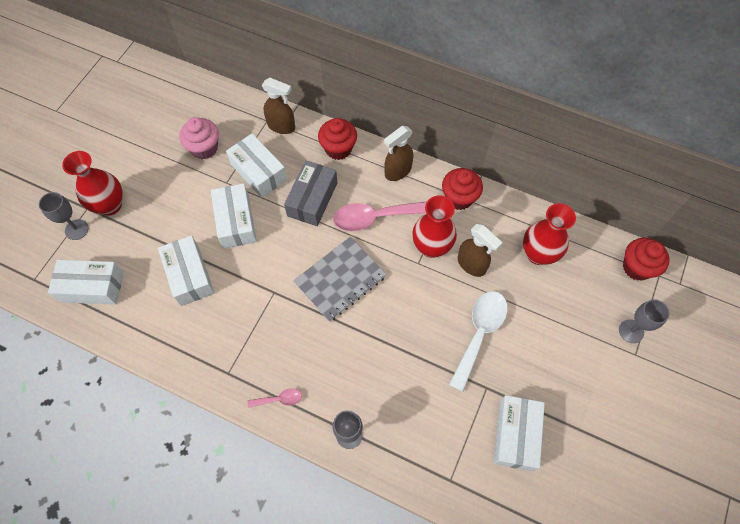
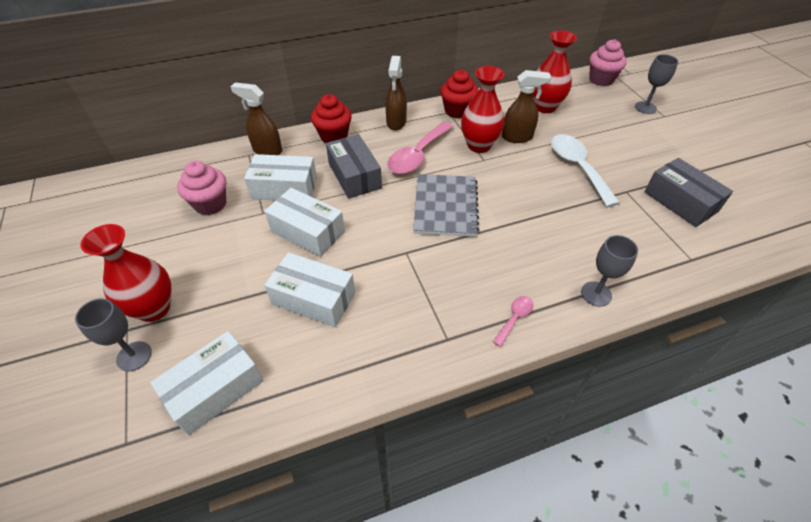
camera: 45 degrees left, 15 degrees down
brown spray bottle [262,78,295,134] -> brown spray bottle turned 135 degrees counterclockwise [230,82,282,155]
white box [493,395,545,471] -> grey box [644,158,733,227]
red cupcake [623,238,670,281] -> pink cupcake [589,39,627,86]

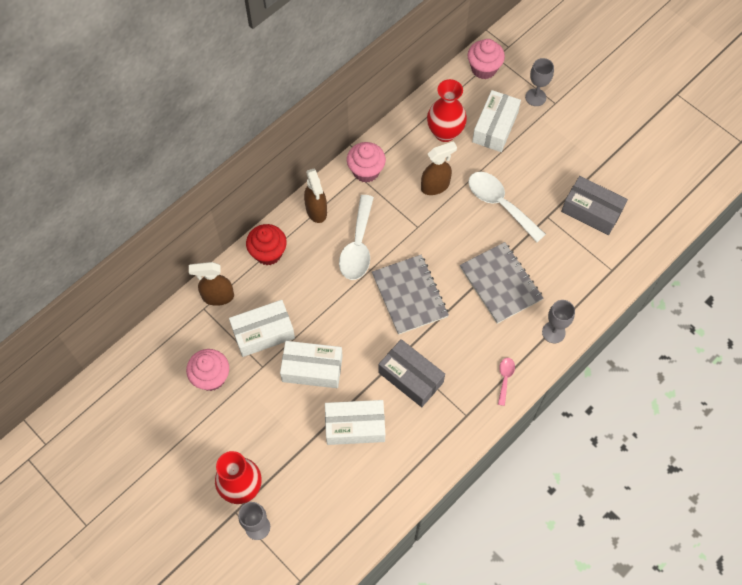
camera: 25 degrees left, 15 degrees up
white box [150,331,264,435] -> white box moved to [472,90,521,152]
grey box [326,134,382,199] -> grey box moved to [378,339,445,407]
pink spoon [387,122,453,174] -> white spoon [339,195,374,280]
red cupcake [440,70,479,119] -> pink cupcake [347,142,386,183]
red vase [461,66,505,153] -> none
none -> grey notebook [460,242,543,324]

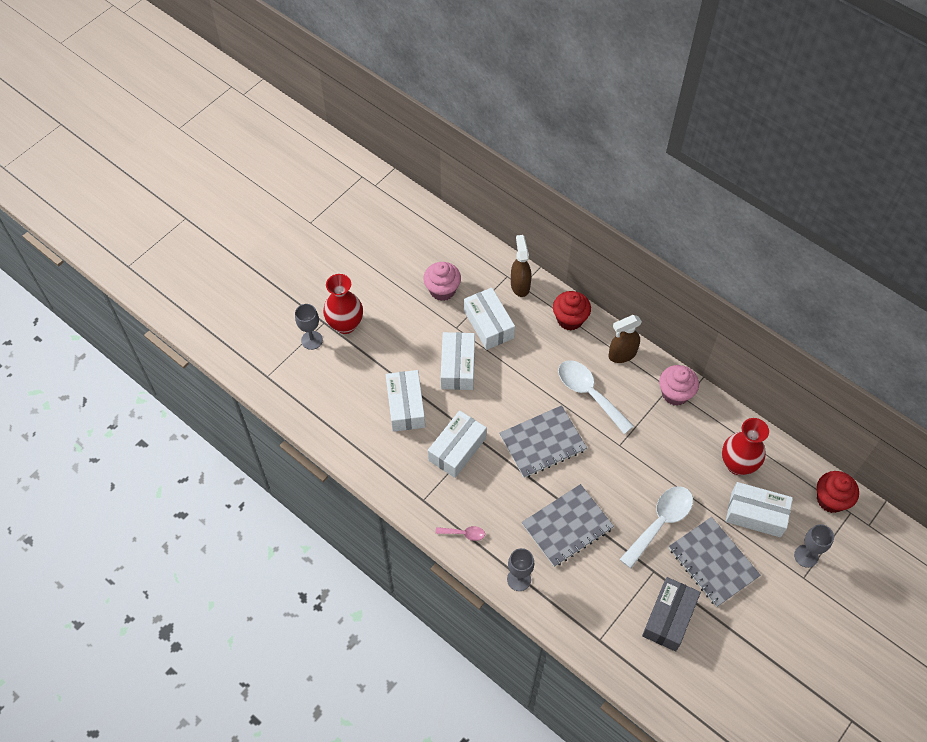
camera: 85 degrees right, 5 degrees down
white spoon [339,195,374,280] -> white spoon turned 45 degrees clockwise [558,360,634,434]
grey box [378,339,445,407] -> white box [428,410,487,478]
brown spray bottle [421,141,457,195] -> none
pink cupcake [468,39,505,79] -> red cupcake [817,471,859,513]
none -> grey notebook [669,517,761,607]

